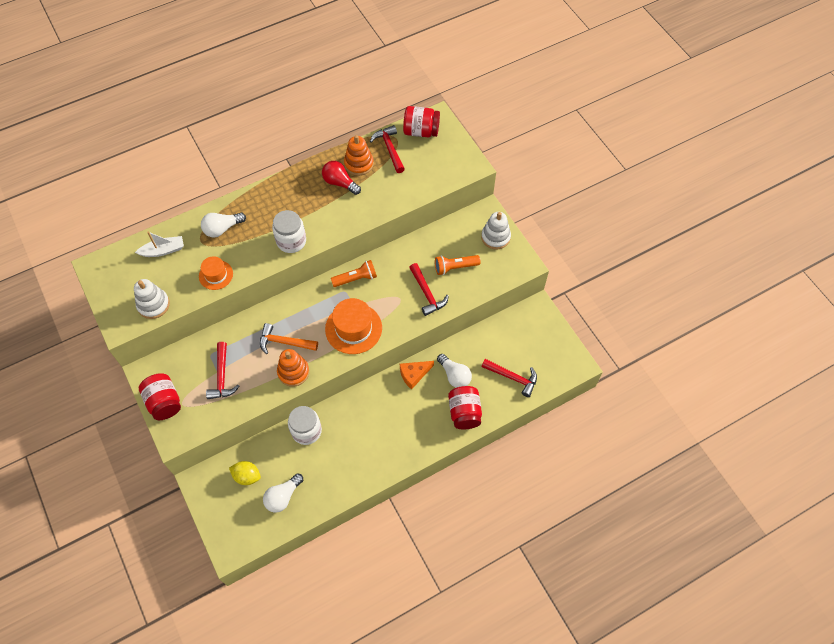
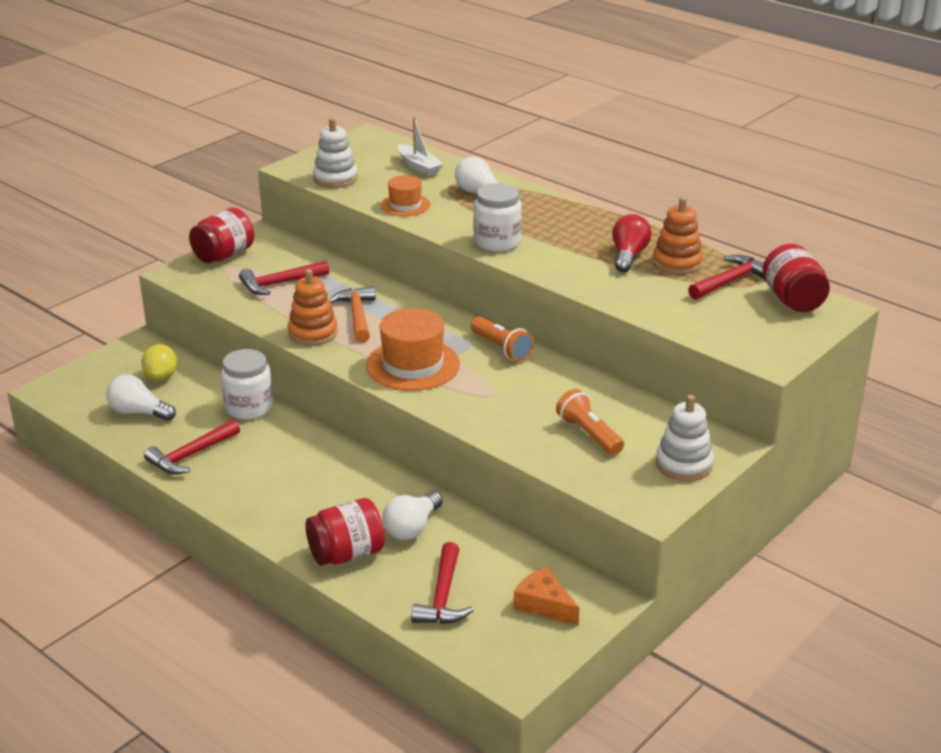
camera: 70 degrees right, 30 degrees down
orange cheese [400,361,434,390] -> orange cheese moved to [513,567,579,626]
red hammer [409,263,449,316] -> red hammer moved to [144,419,240,474]

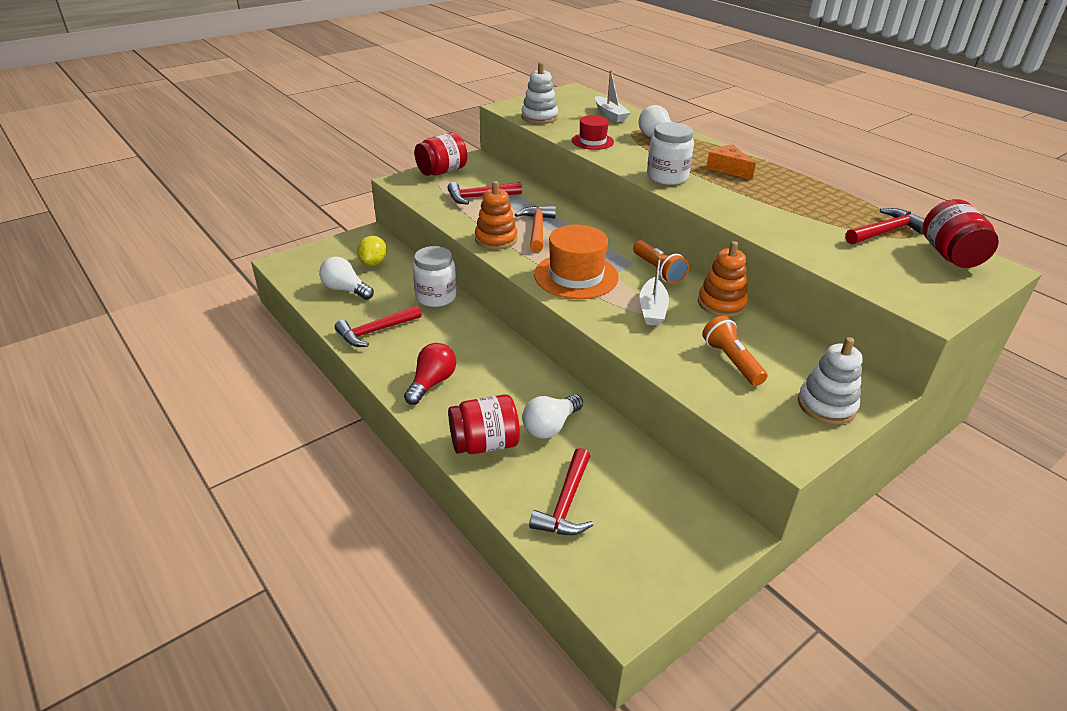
camera: 10 degrees right, 5 degrees up
orange hat [381,175,430,216] -> red hat [572,115,614,150]
orange cheese [513,567,579,626] -> orange cheese moved to [706,144,756,180]
red light bulb [612,214,652,272] -> red light bulb moved to [404,343,456,405]
orange stacking toy [653,197,703,274] -> orange stacking toy moved to [698,241,748,317]
none -> white boat [640,256,669,326]

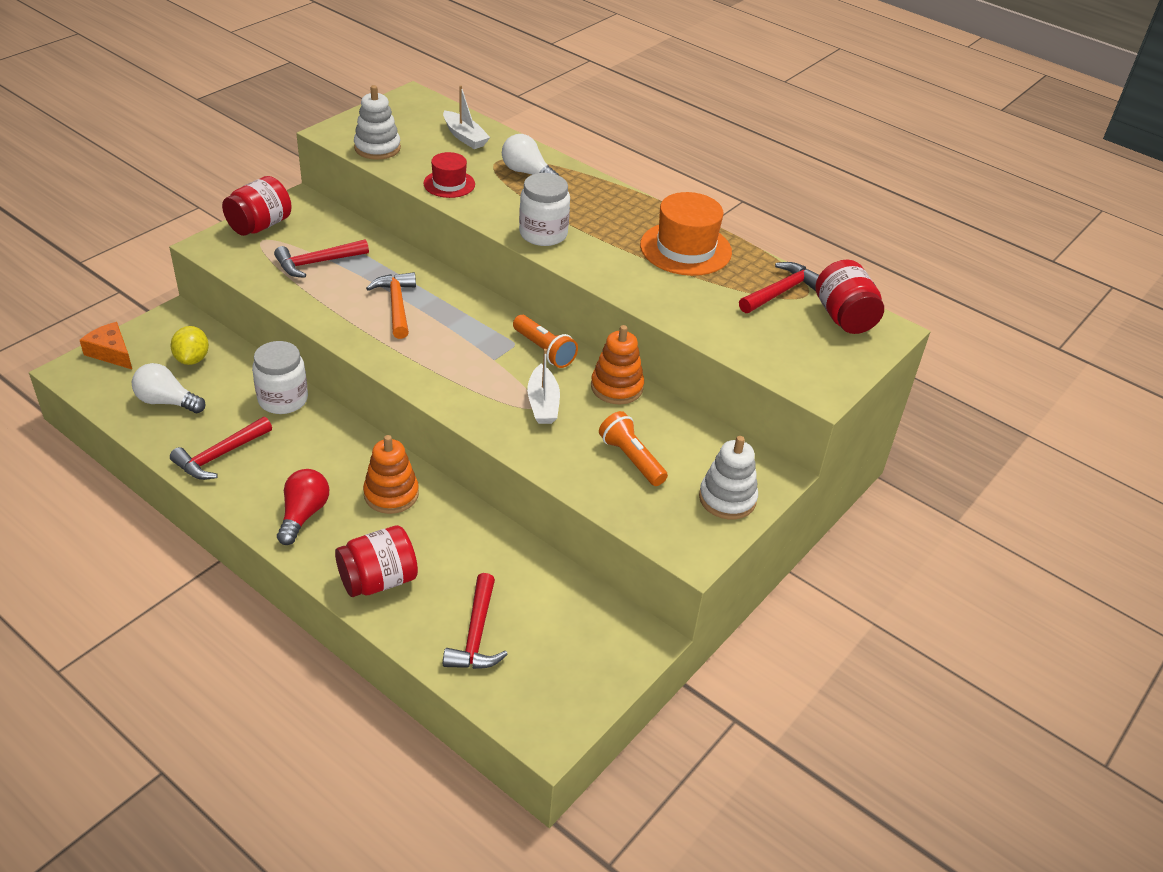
camera: 15 degrees left, 5 degrees up
orange stacking toy [475,181,518,250] -> orange stacking toy moved to [363,435,419,514]
white light bulb [522,394,583,438] -> none
orange hat [534,224,619,299] -> orange hat moved to [640,192,732,276]
orange cheese [706,144,756,180] -> orange cheese moved to [80,322,132,369]

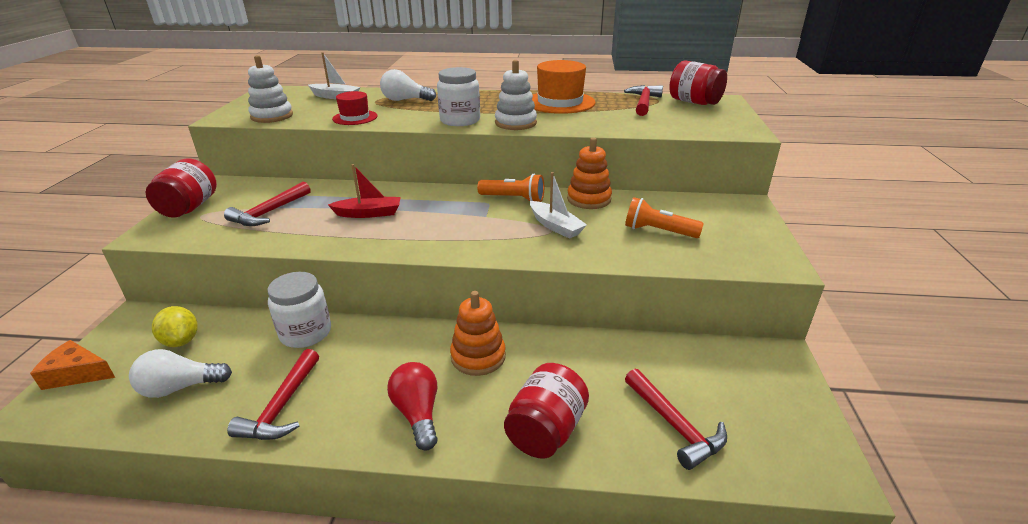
camera: 30 degrees left, 10 degrees down
orange hammer [366,272,416,339] -> red boat [328,164,401,218]
white stacking toy [699,436,758,519] -> white stacking toy moved to [495,60,537,130]

